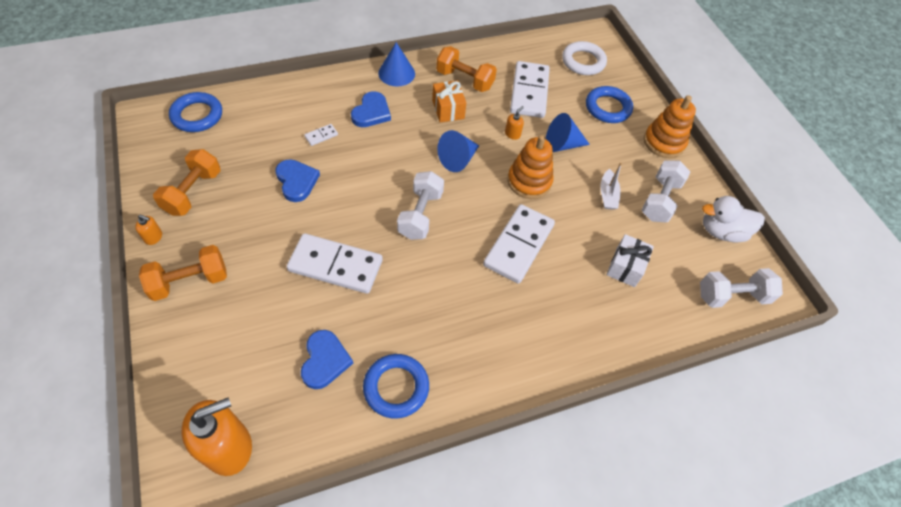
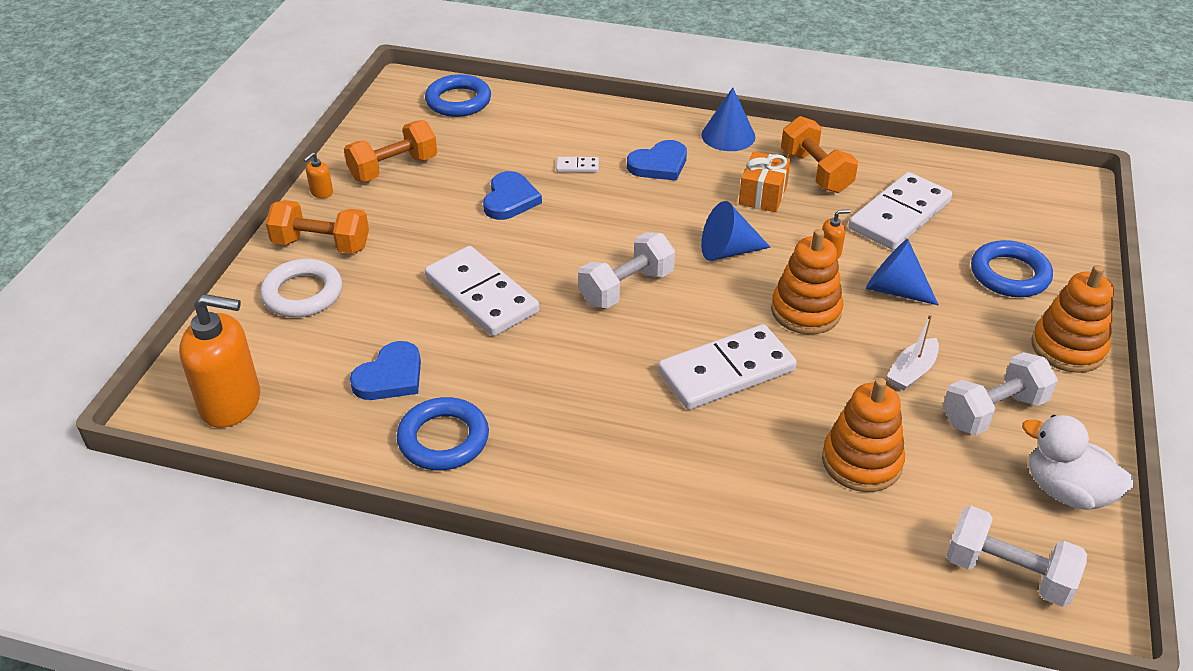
camera: 40 degrees right, 15 degrees down
orange soap dispenser [135,215,162,245] -> orange soap dispenser turned 75 degrees clockwise [304,152,333,198]
white ring [562,41,607,75] -> white ring moved to [260,259,342,317]
white gift [606,234,654,287] -> orange stacking toy [822,378,905,492]

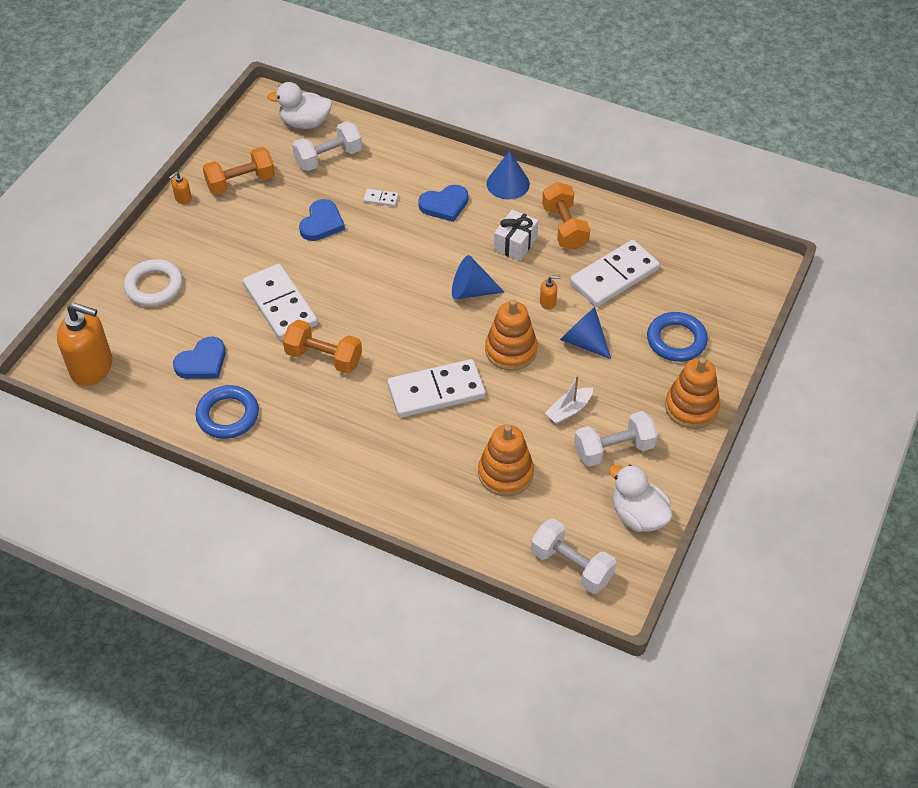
camera: 10 degrees right, 10 degrees up
orange dumbbell [266,200,369,254] -> orange dumbbell moved to [283,320,362,374]
blue ring [425,74,491,117] -> white duck [267,82,332,129]
white dumbbell [578,232,675,308] -> white dumbbell moved to [292,121,362,171]
orange gift [739,152,791,212] -> white gift [494,210,538,261]

